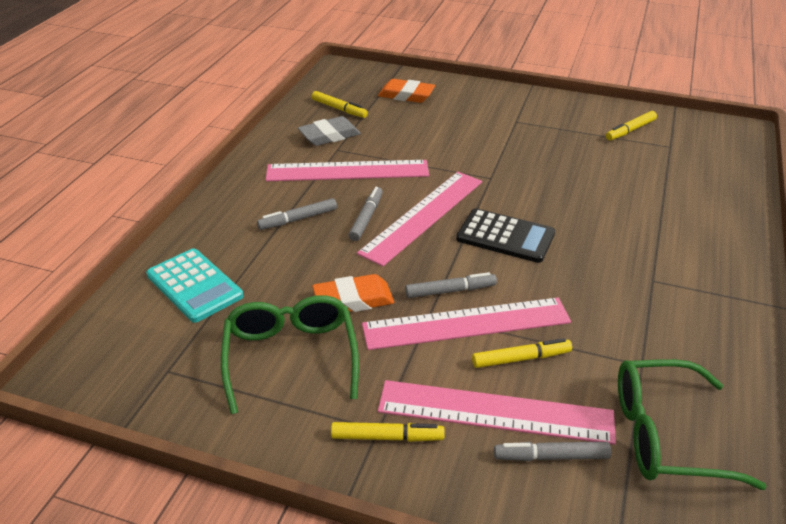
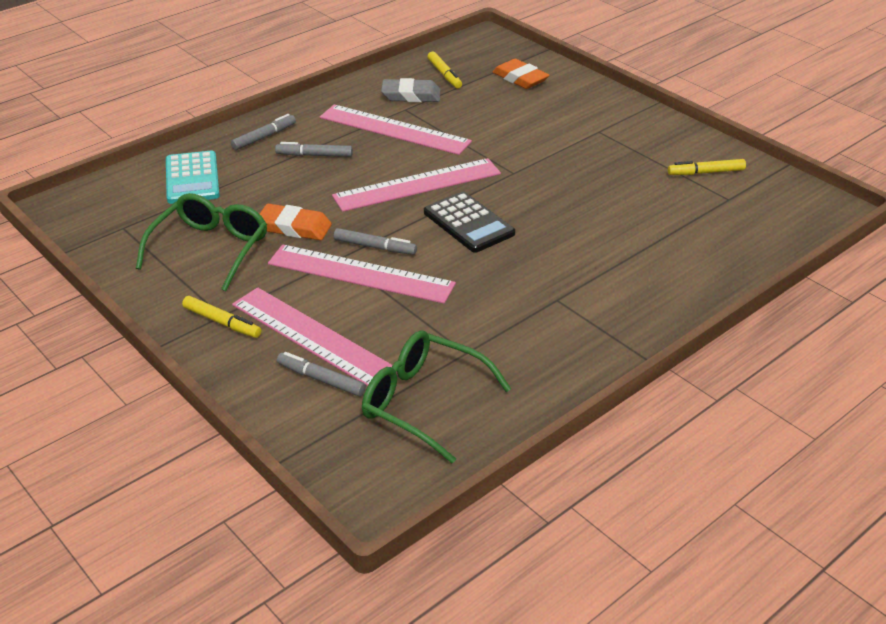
camera: 30 degrees right, 0 degrees up
grey marker [349,187,383,241] -> grey marker moved to [231,114,296,150]
yellow marker [472,338,572,368] -> none

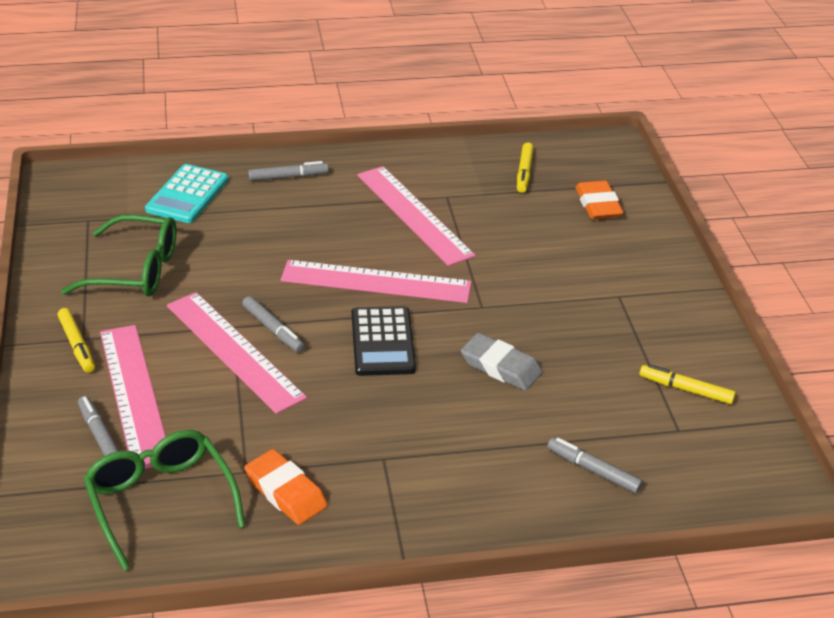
camera: 30 degrees right, 0 degrees up
green glasses [136,193,267,291] -> green glasses turned 45 degrees clockwise [61,214,177,296]
orange eraser [260,204,332,240] -> orange eraser moved to [244,449,328,525]
grey marker [275,142,353,157] -> grey marker moved to [547,438,643,493]
grey eraser [381,78,441,102] -> grey eraser moved to [461,333,542,391]

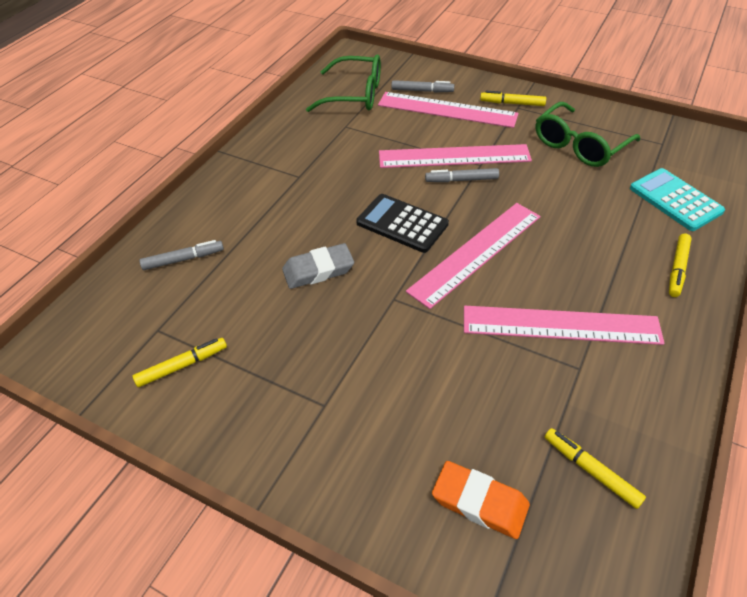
camera: 130 degrees right, 10 degrees up
orange eraser [244,449,328,525] -> none
grey marker [248,161,329,181] -> yellow marker [669,233,692,297]

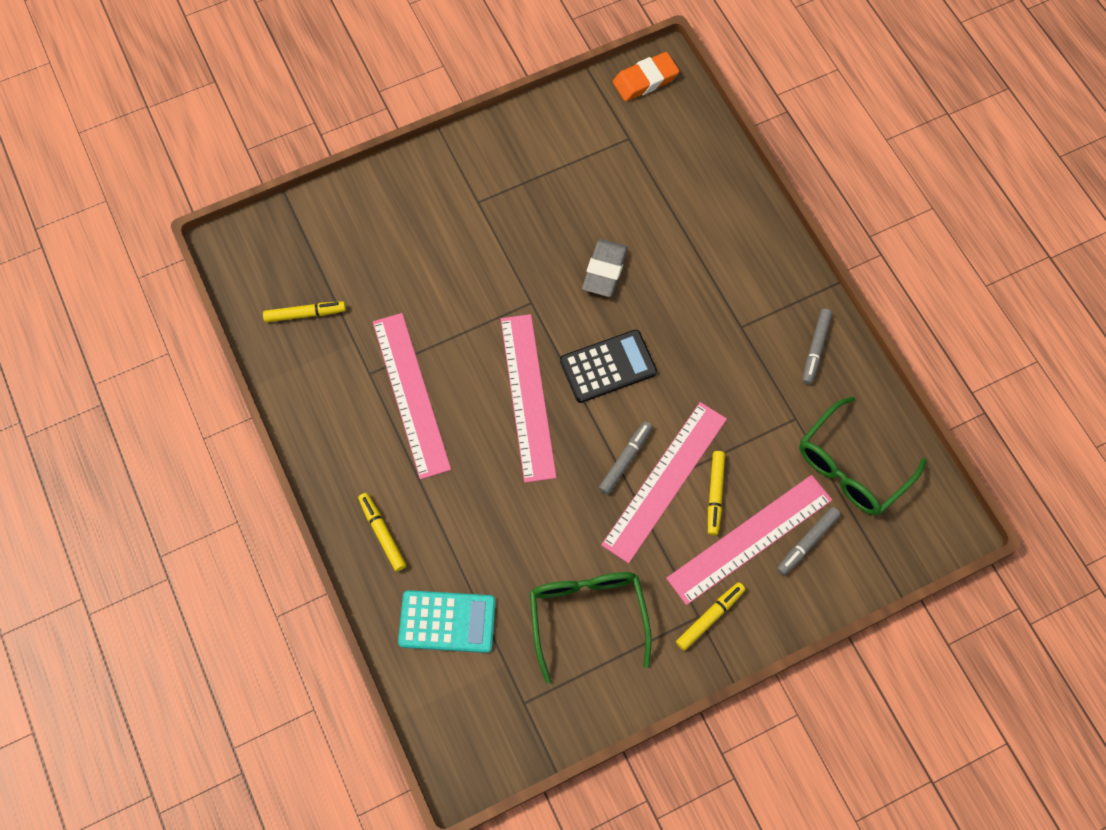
camera: 125 degrees right, 20 degrees up
yellow marker [133,338,227,387] -> yellow marker moved to [708,451,725,535]
grey marker [140,240,224,270] -> grey marker moved to [802,309,832,384]
orange eraser [432,461,530,539] -> orange eraser moved to [613,52,679,101]
pink ruler [464,306,665,345] -> pink ruler turned 60 degrees counterclockwise [373,313,451,480]

